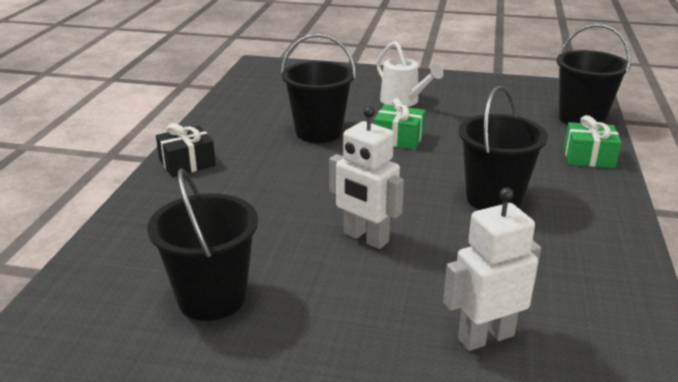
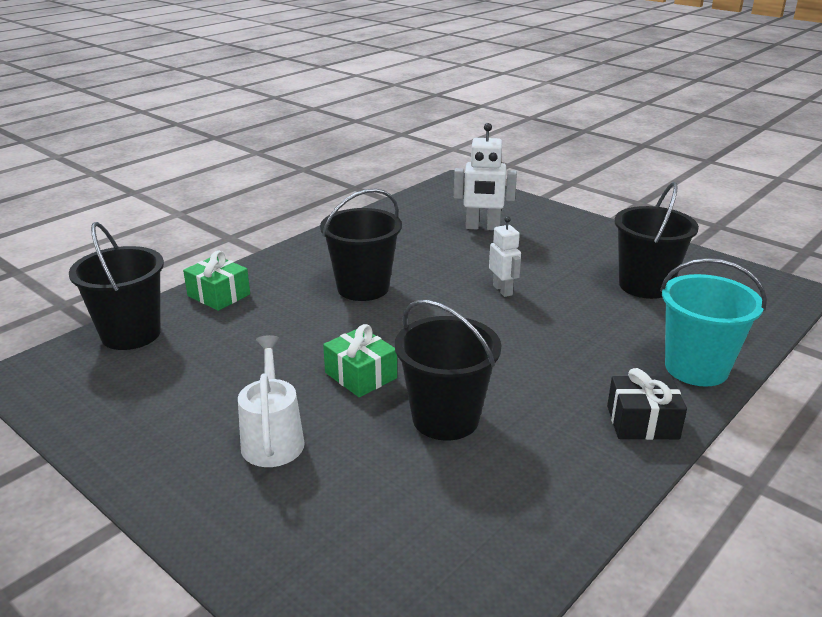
camera: 150 degrees left, 0 degrees up
white robot [329,106,404,249] -> white robot [489,217,521,297], size x0.65
none -> turquoise bucket [660,258,767,387]

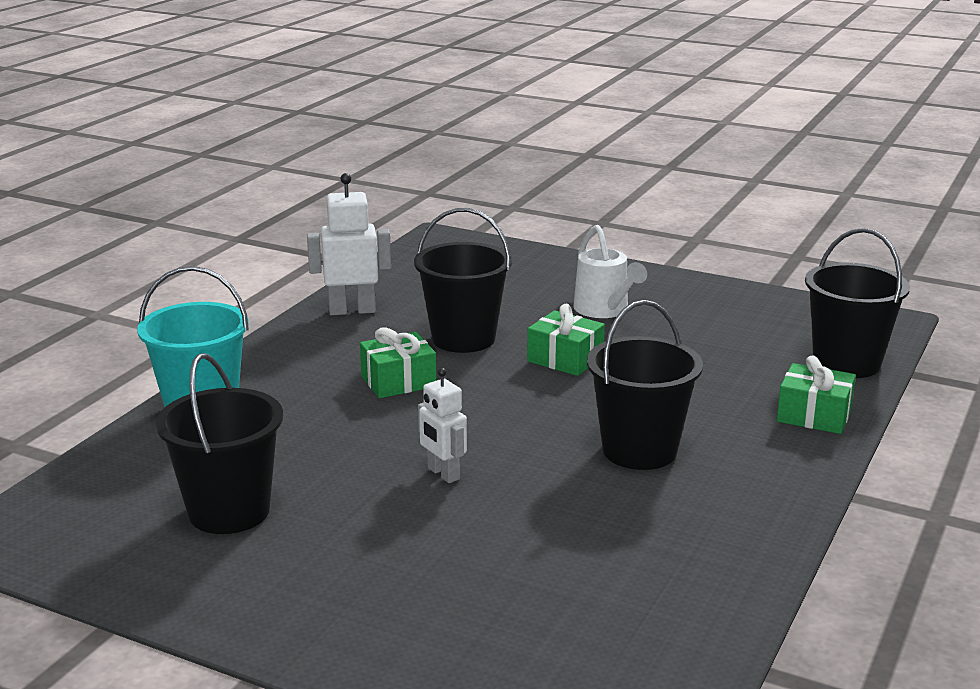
camera: 165 degrees right, 5 degrees down
white robot [454,123,517,230] -> white robot moved to [307,173,391,315]
black gift [607,368,687,440] -> none
none -> green gift [360,327,436,398]

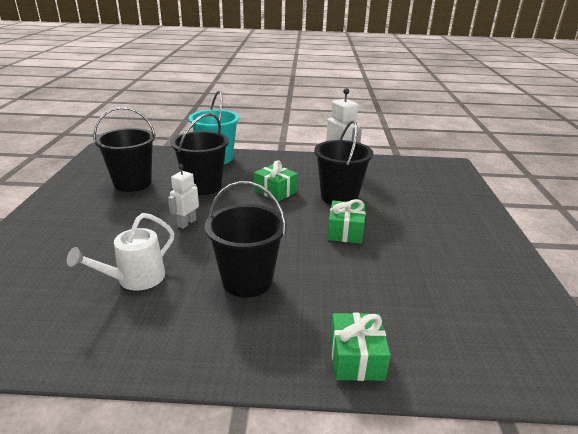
camera: 65 degrees right, 5 degrees up
white watering can [573,225,647,318] -> white watering can moved to [67,213,174,290]
black bucket [805,228,910,378] -> black bucket moved to [170,113,229,195]

